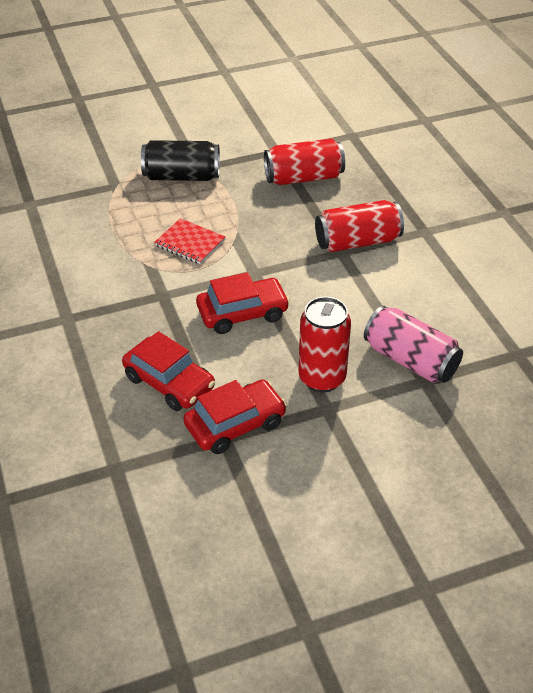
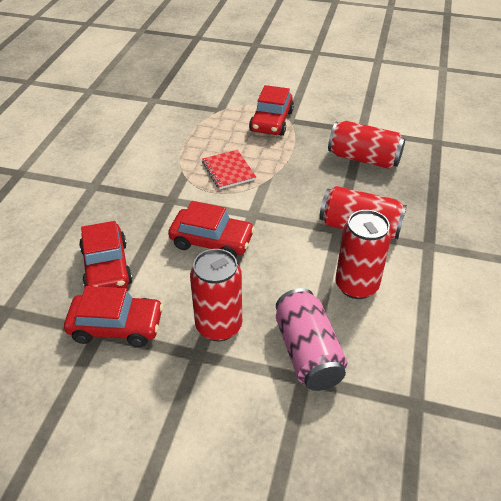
camera: 35 degrees right, 0 degrees up
black can [141,140,220,181] -> red car [249,85,294,135]
none -> red can [335,210,391,299]

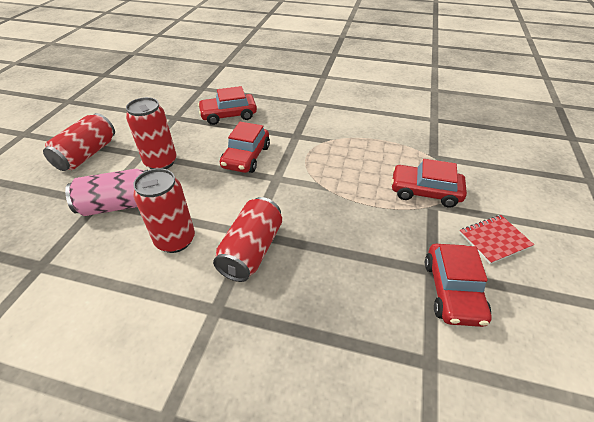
camera: 90 degrees right, 0 degrees up
red car [64,286,163,347] -> red car moved to [425,244,492,327]
red notebook [202,150,256,189] -> red notebook moved to [459,215,534,264]
red can [328,121,405,169] -> red can moved to [43,113,115,171]

